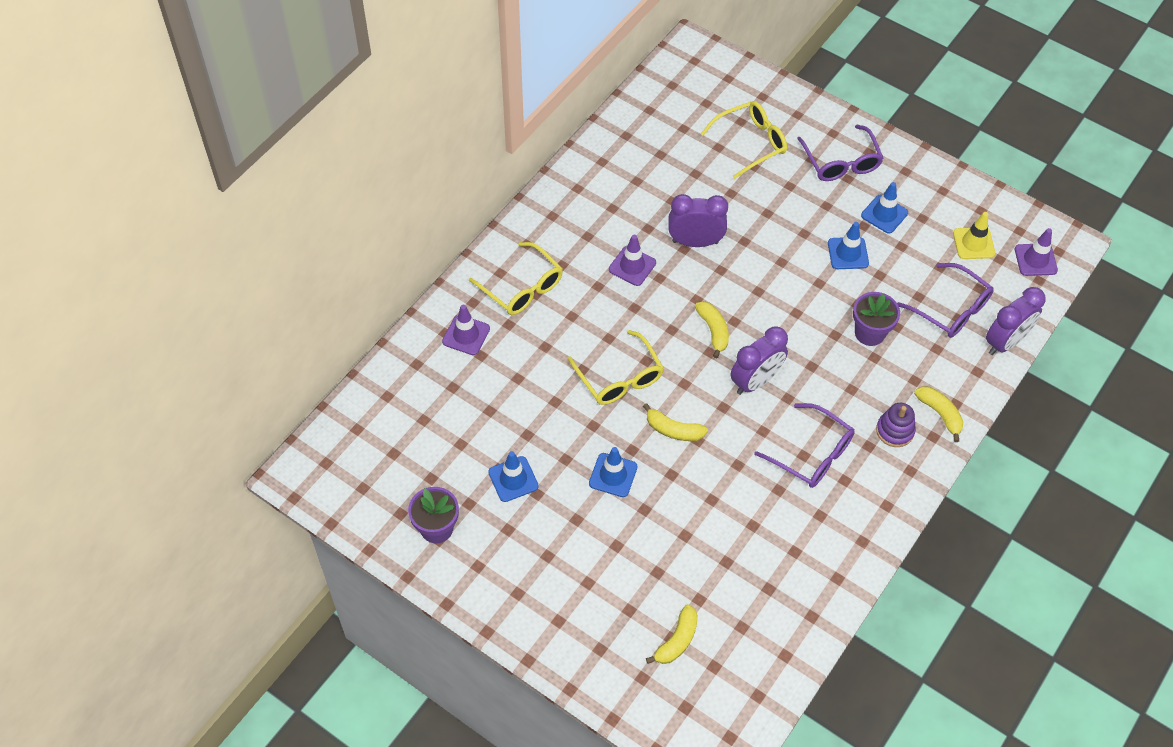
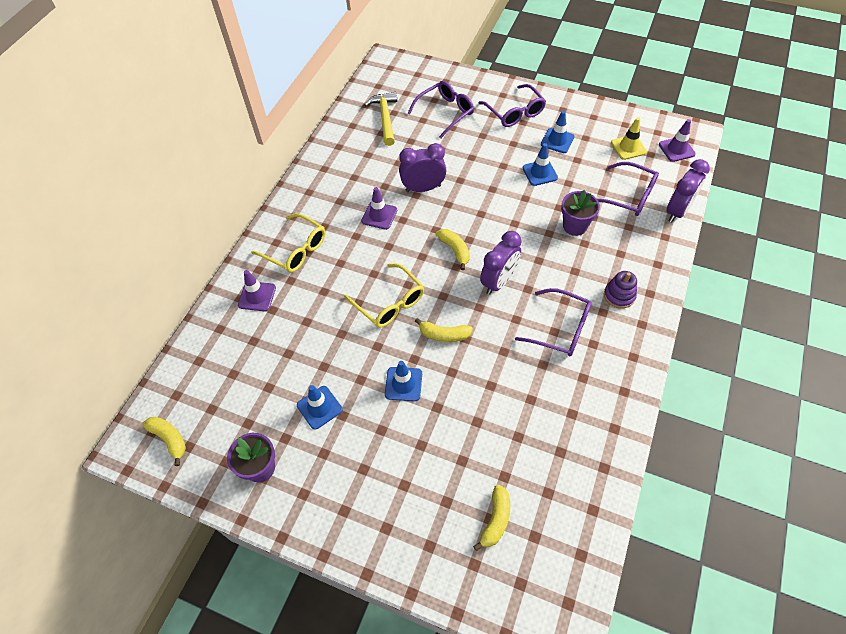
camera: 10 degrees left, 0 degrees up
yellow glasses [701,101,787,179] -> purple glasses [407,81,474,138]
yellow banana [914,386,963,442] -> yellow banana moved to [142,417,186,466]
none -> yellow hammer [364,92,397,146]

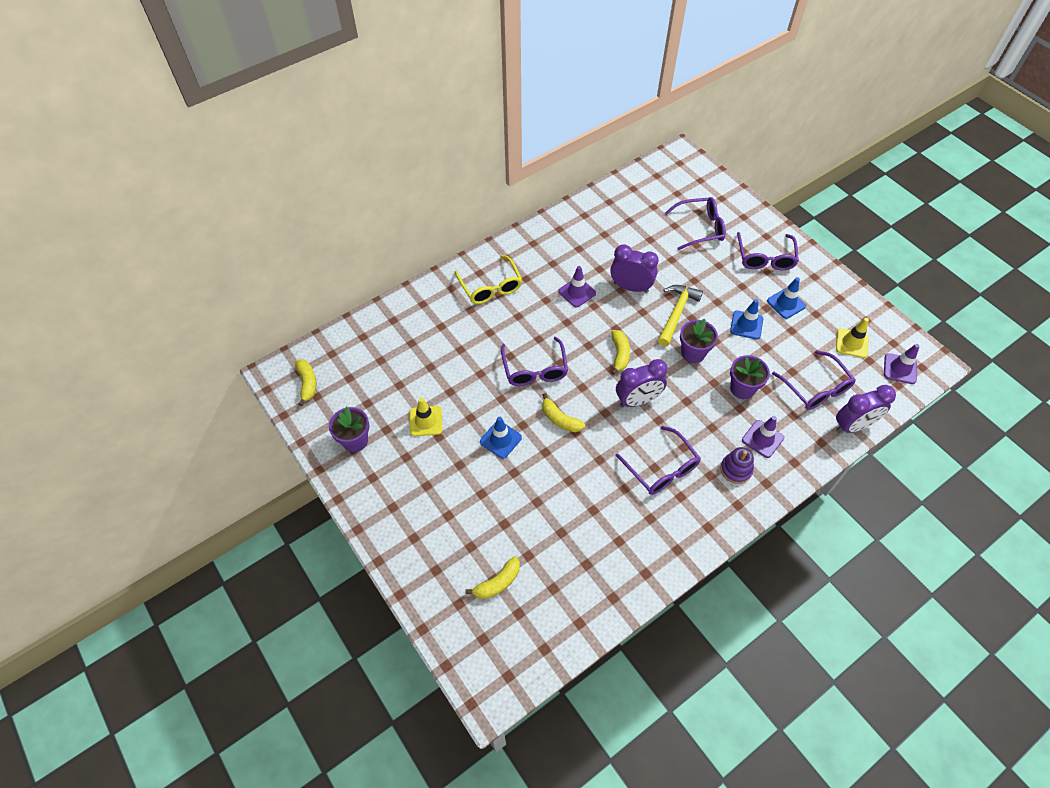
camera: 30 degrees right, 0 degrees up
purple traffic cone [238,270,276,311] -> purple traffic cone moved to [742,416,784,458]
blue traffic cone [297,385,343,430] -> yellow traffic cone [410,398,442,436]
yellow glasses [344,263,424,328] -> purple glasses [501,337,568,386]
yellow hammer [364,92,397,146] -> yellow hammer moved to [658,285,703,346]
none -> purple flower pot [680,319,718,363]

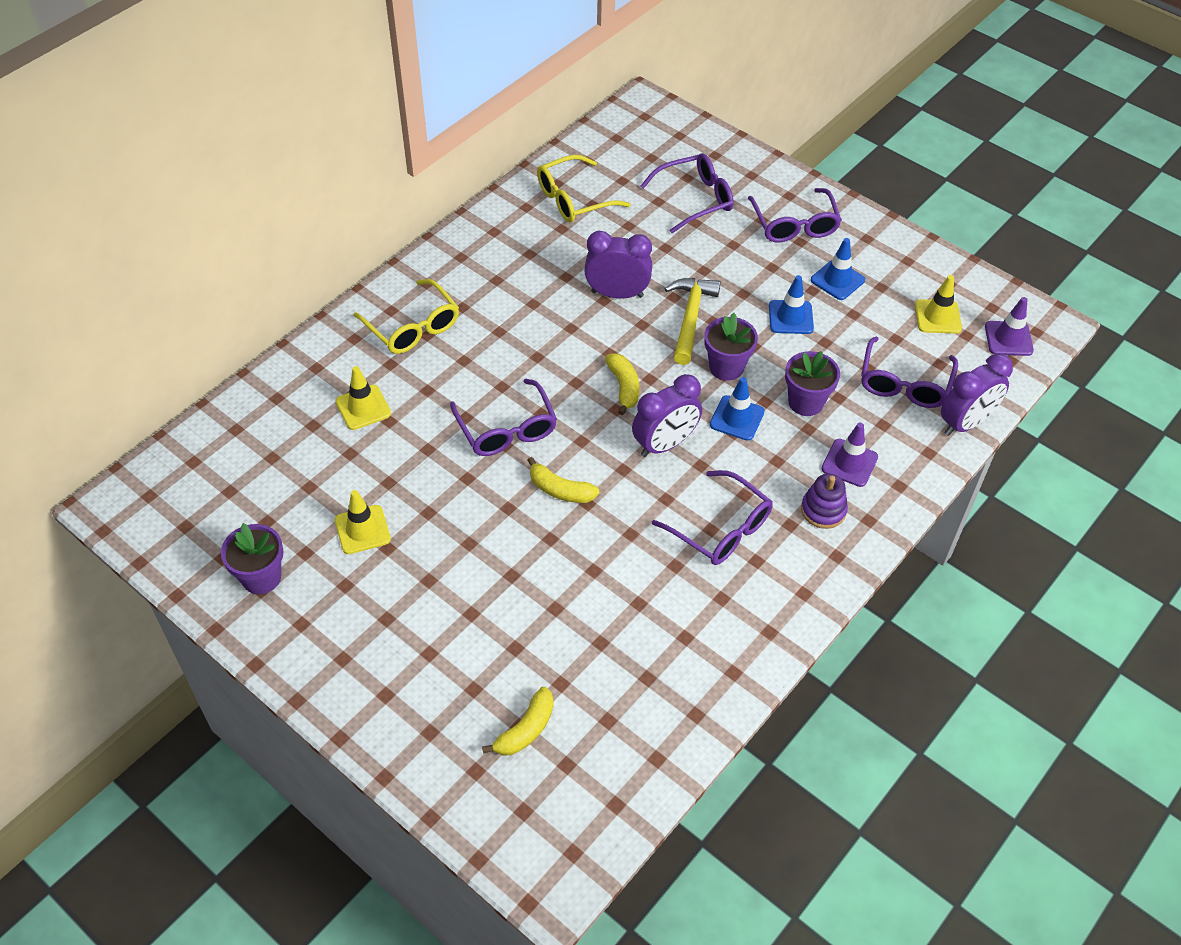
camera: 15 degrees left, 5 degrees down
yellow banana [295,359,316,406] -> none
blue traffic cone [480,417,522,459] -> blue traffic cone moved to [710,377,765,441]
purple traffic cone [558,266,596,307] -> none
purple glasses [772,350,856,410] -> purple glasses turned 60 degrees clockwise [861,337,958,408]
none -> yellow traffic cone [336,366,391,430]
none -> yellow glasses [537,155,631,222]

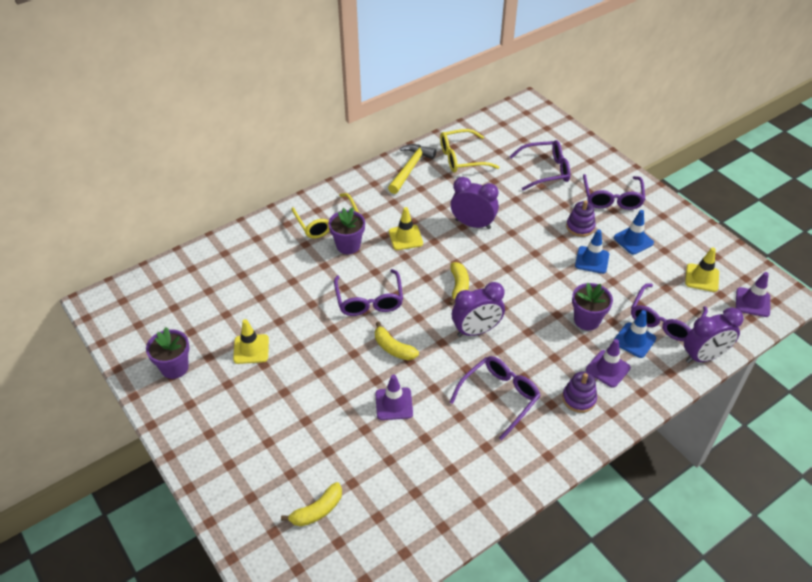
camera: 15 degrees right, 5 degrees down
yellow traffic cone [336,366,391,430] -> yellow traffic cone moved to [389,207,423,250]
purple glasses [652,470,773,565] -> purple glasses turned 105 degrees counterclockwise [450,356,541,440]
yellow hammer [664,278,721,365] -> yellow hammer moved to [388,144,436,194]
purple flower pot [704,313,758,381] -> purple flower pot moved to [328,207,365,254]
blue traffic cone [710,377,765,441] -> blue traffic cone moved to [614,310,656,358]
none -> purple traffic cone [375,374,413,420]
none -> purple stacking toy [566,200,596,237]

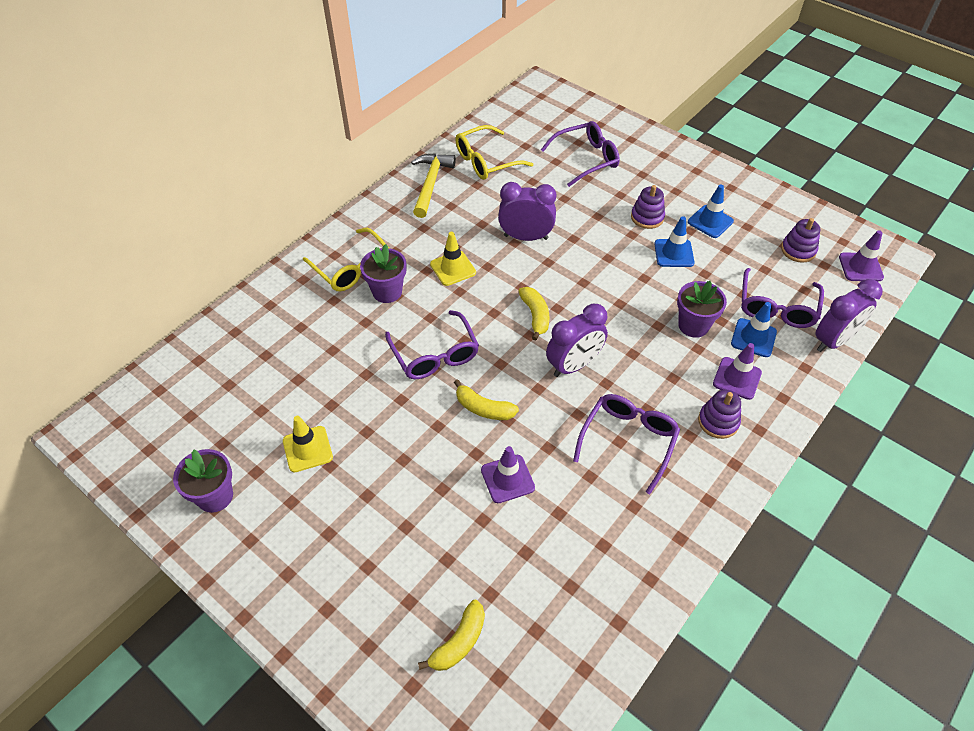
camera: 15 degrees left, 5 degrees up
purple glasses [583,174,645,210] -> none
yellow traffic cone [685,247,719,292] -> purple stacking toy [781,218,820,263]

